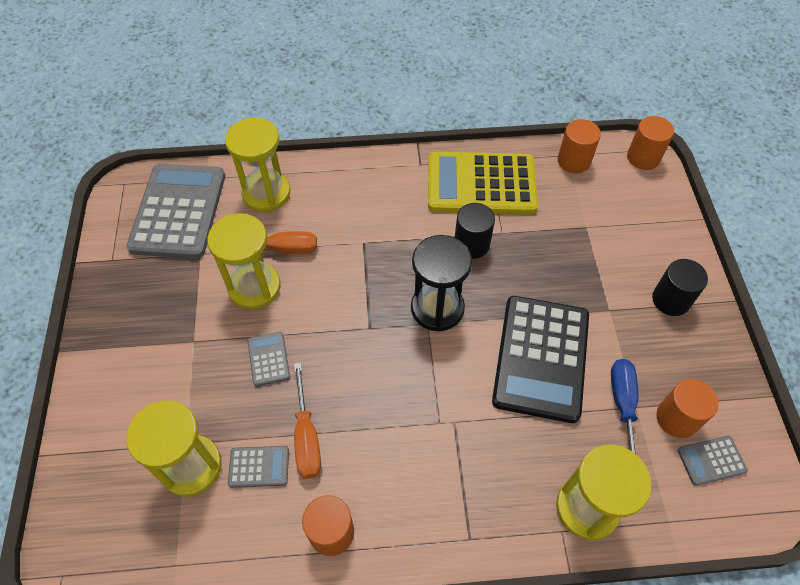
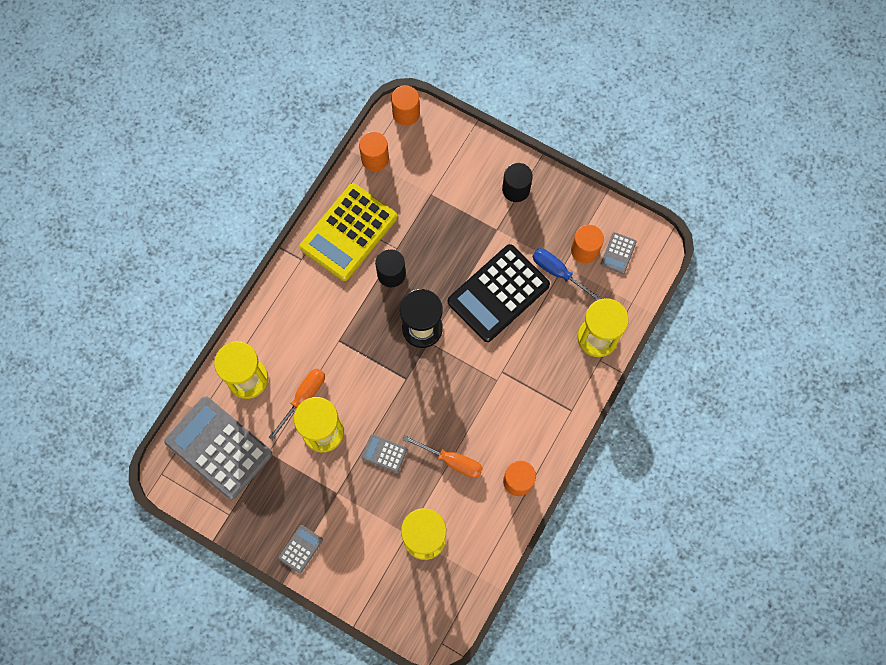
camera: 55 degrees left, 15 degrees up
grey calculator [228,446,289,488] -> grey calculator moved to [278,525,323,573]
black calculator [492,296,589,423] -> black calculator turned 90 degrees clockwise [448,244,550,342]

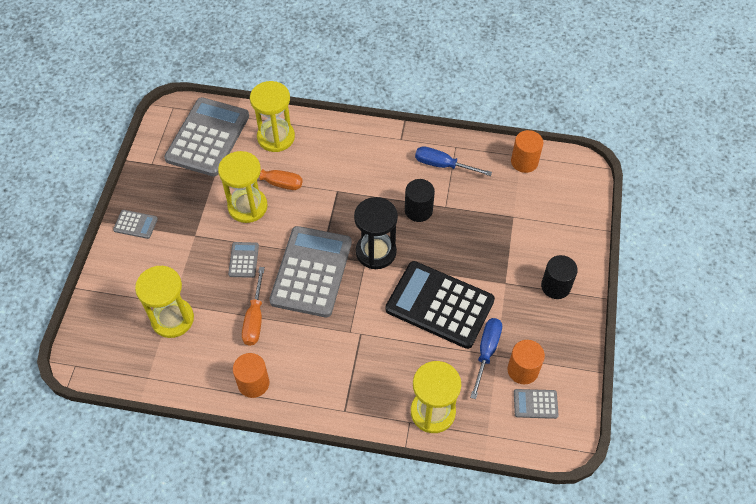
camera: 70 degrees right, 15 degrees down
yellow calculator [300,183,397,281] -> blue screwdriver [415,146,492,176]
orange cylinder [391,85,420,126] -> none
none -> grey calculator [269,226,352,317]

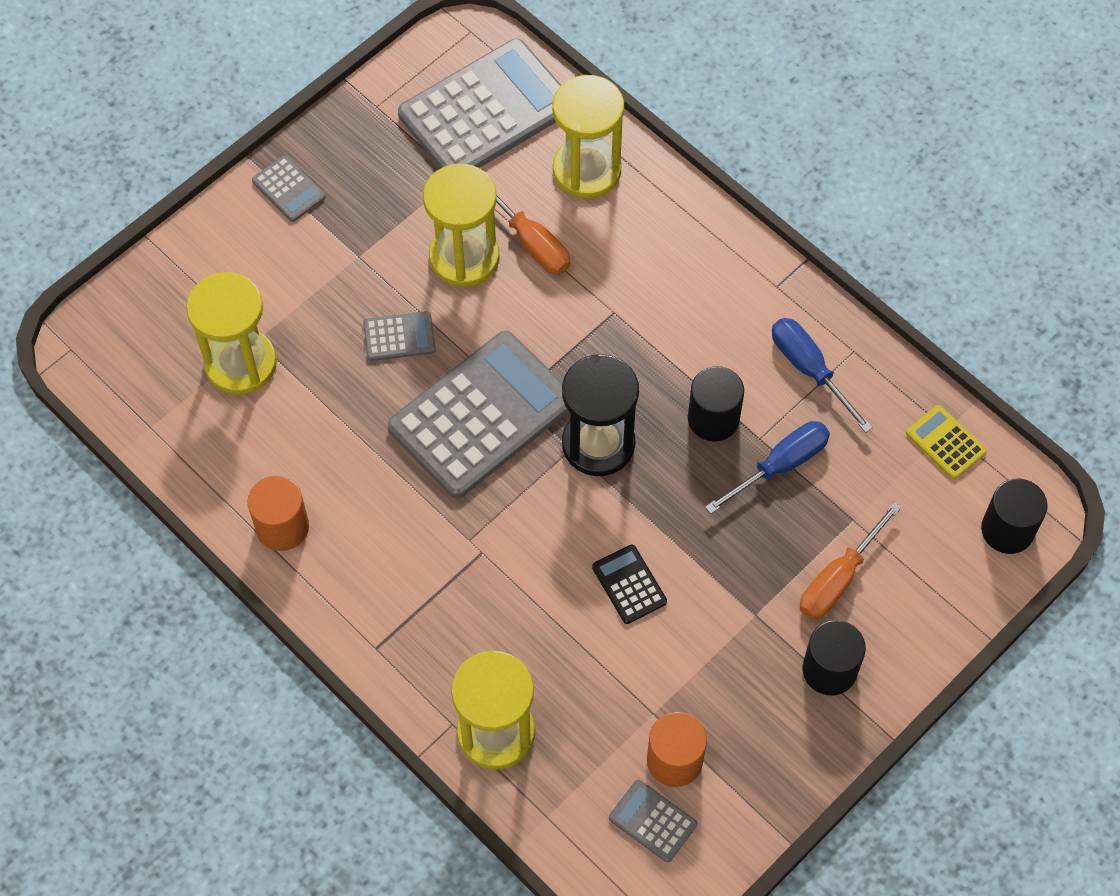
camera: 35 degrees right, 5 degrees up
grey calculator [228,242,259,278] -> grey calculator turned 45 degrees clockwise [363,311,436,361]
orange screwdriver [242,267,265,346] -> orange screwdriver moved to [800,502,901,620]
black calculator [385,261,495,349] -> black calculator [592,545,667,624], size x0.43
blue screwdriver [470,318,502,399] -> blue screwdriver moved to [705,421,830,514]
orange cylinder [511,130,543,173] -> yellow calculator [906,405,987,479]
none -> black cylinder [981,479,1048,554]

